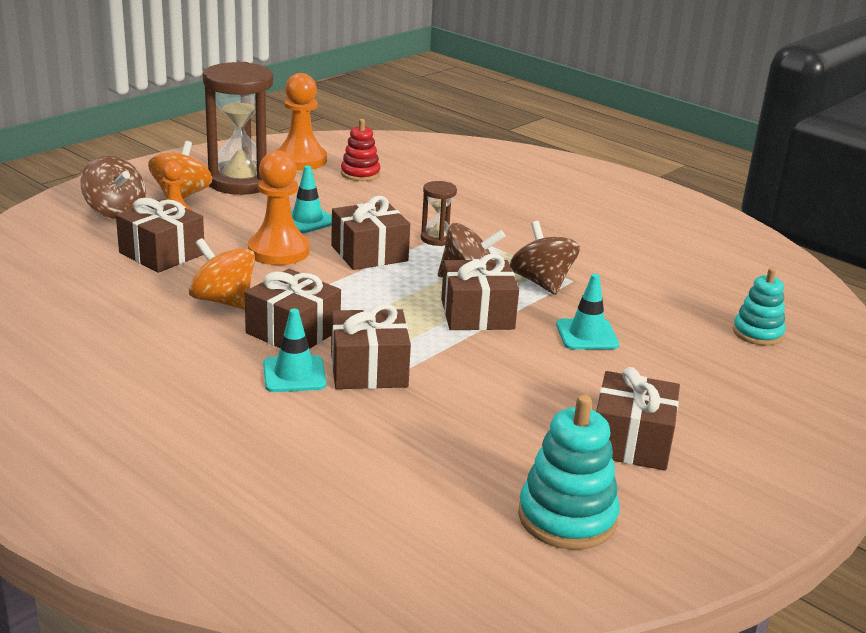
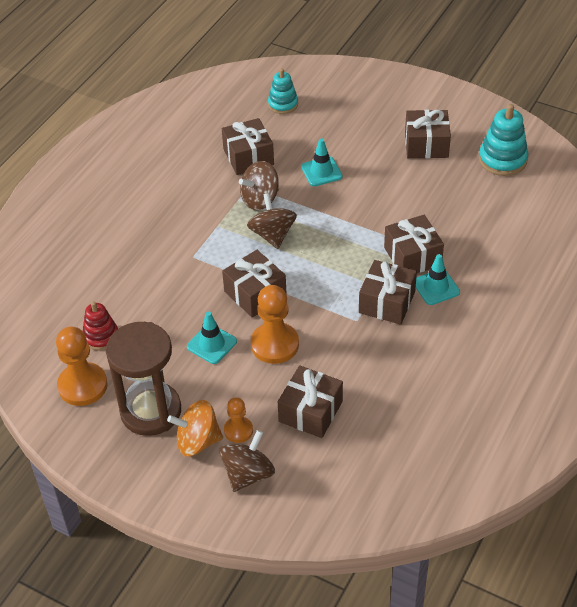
camera: 100 degrees left, 20 degrees up
orange spinning top [189,238,255,310] -> none
brown hourglass [421,181,457,246] -> none
brown gift [441,254,519,330] -> brown gift moved to [222,118,274,175]

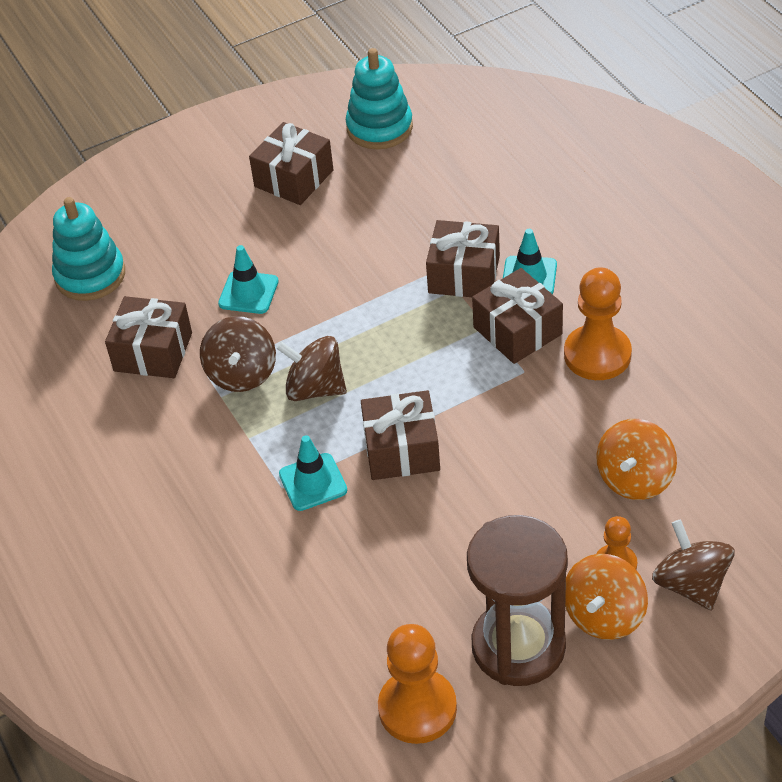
camera: 55 degrees left, 0 degrees up
red stacking toy [83,302,118,351] -> none
turquoise traffic cone [187,311,237,364] -> turquoise traffic cone moved to [279,435,347,511]
orange pawn [251,285,299,364] -> orange pawn moved to [564,267,632,380]
turquoise stacking toy [268,69,298,114] -> turquoise stacking toy [52,197,125,301], size x1.51
brown gift [278,365,343,438] -> orange spinning top [596,419,677,500]

